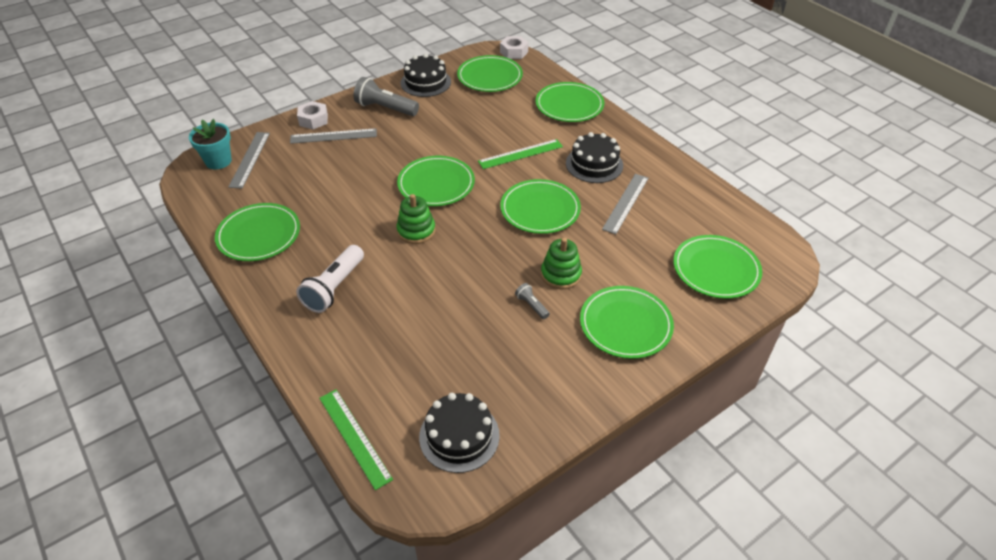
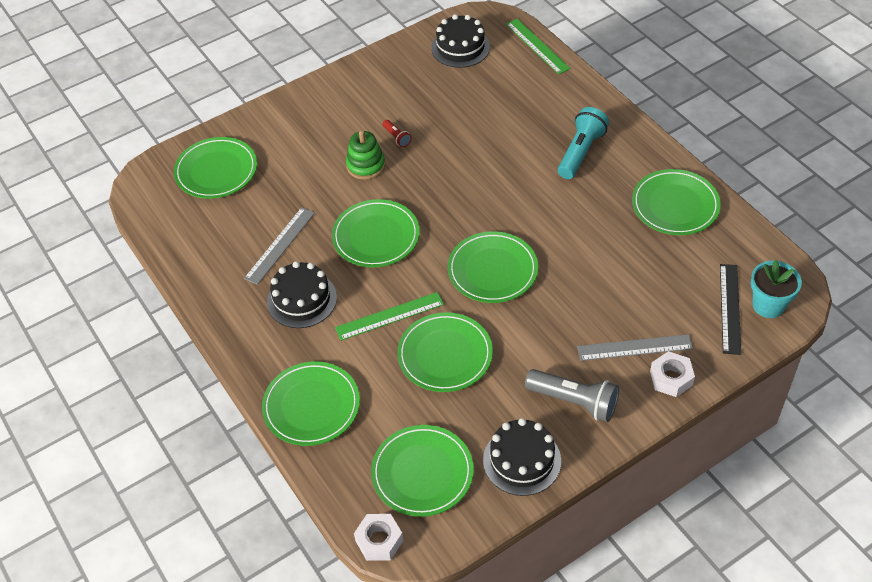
camera: 175 degrees left, 5 degrees up
grey ruler [228,132,270,188] -> black ruler [720,264,741,355]
white flashlight [296,245,364,313] -> turquoise flashlight [558,107,609,179]
green stacking toy [397,194,435,244] -> none
grey flashlight [515,283,550,319] -> red flashlight [383,120,412,147]
green plate [580,286,674,359] -> green plate moved to [397,312,493,392]

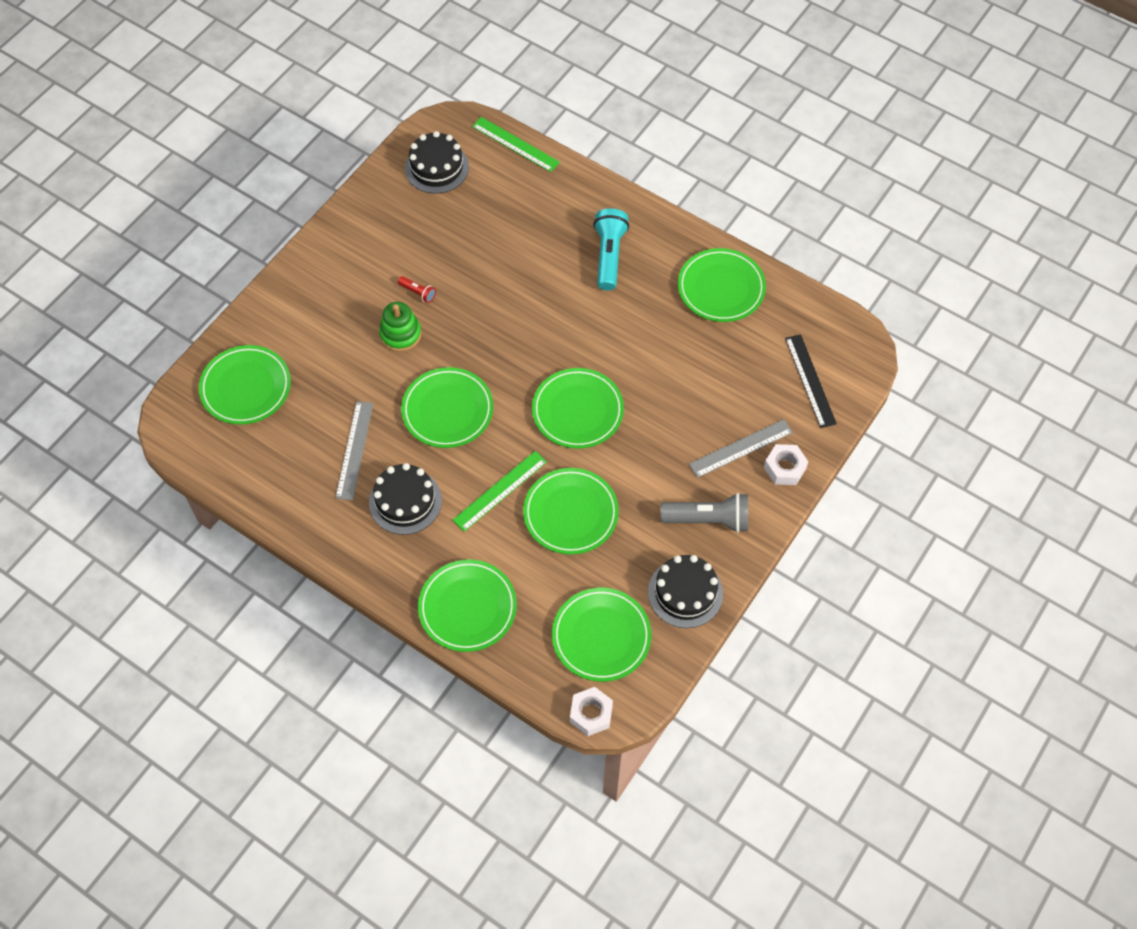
camera: 25 degrees left, 10 degrees up
turquoise flower pot [751,260,802,318] -> none

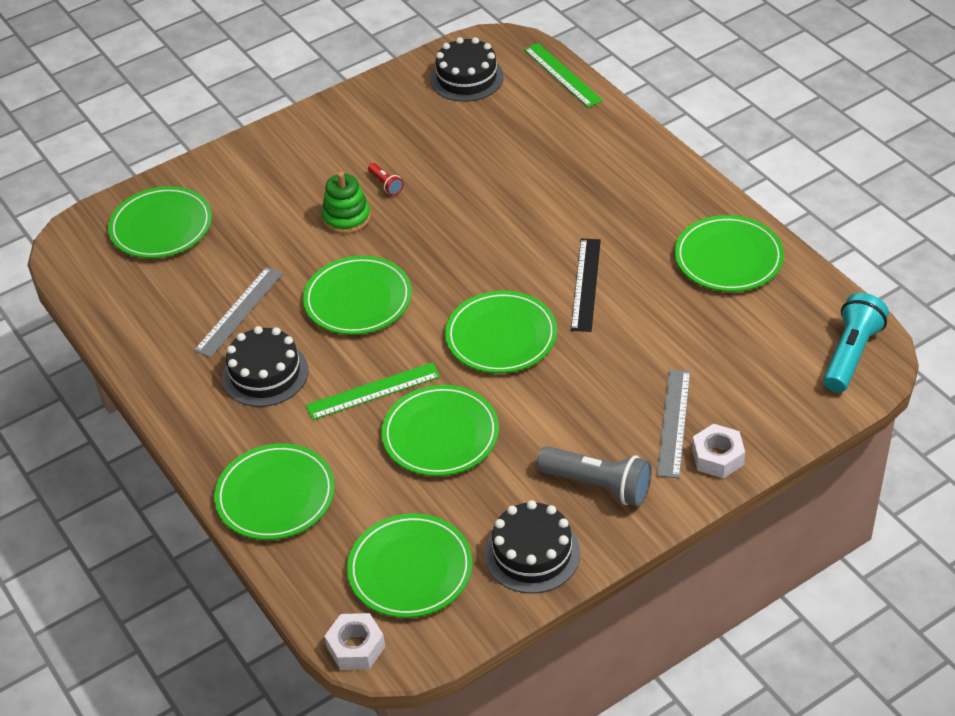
camera: 25 degrees right, 15 degrees down
turquoise flashlight [593,208,629,290] -> turquoise flashlight moved to [823,293,889,392]
grey ruler [689,419,793,478] -> grey ruler turned 75 degrees counterclockwise [657,369,690,478]
black ruler [785,334,837,428] -> black ruler moved to [571,239,601,332]

